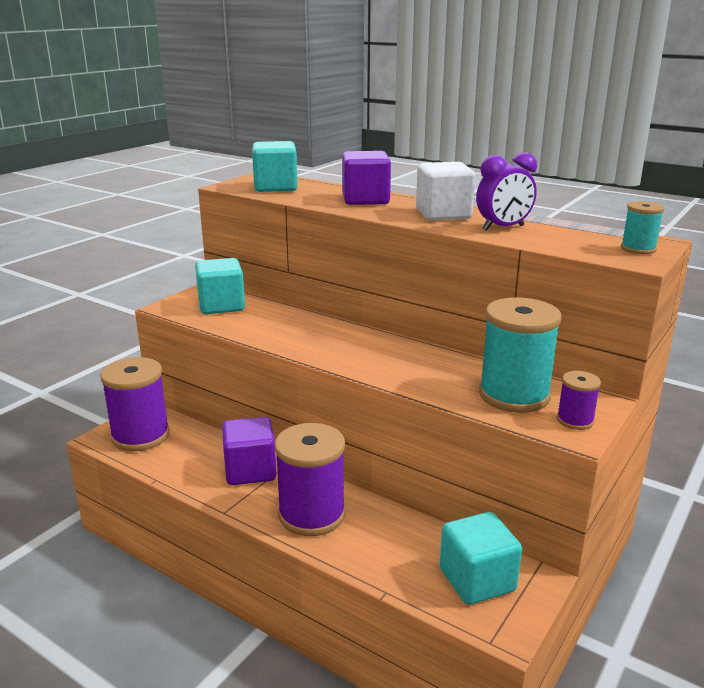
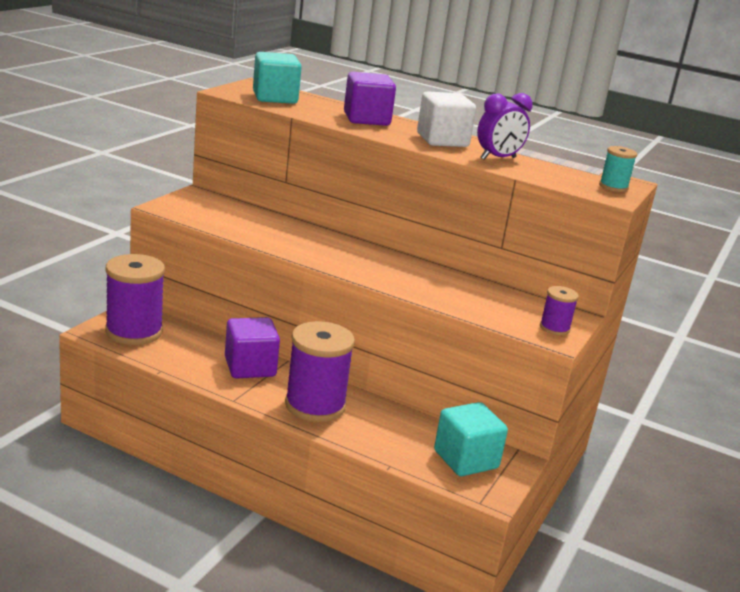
camera: 10 degrees left, 0 degrees up
turquoise cube [195,258,245,314] -> none
turquoise spool [479,297,562,413] -> none

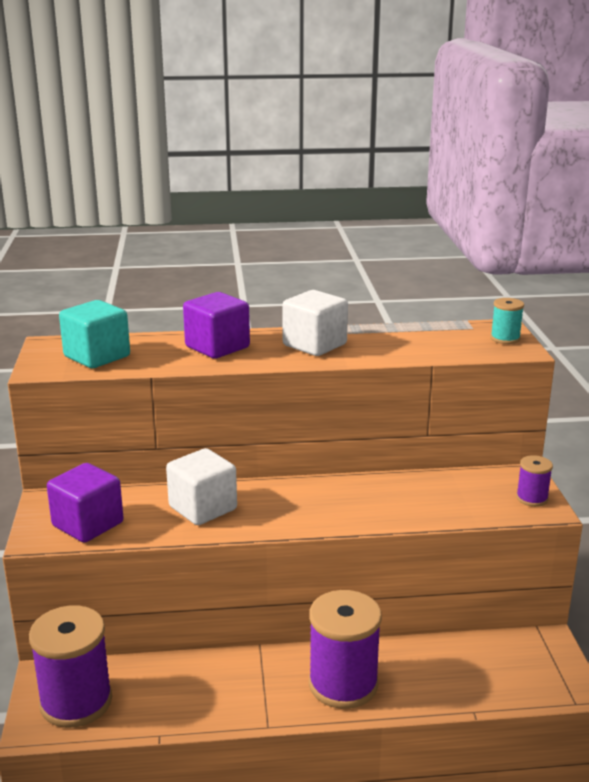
camera: 30 degrees left, 0 degrees up
purple cube [225,317,280,378] -> purple cube moved to [47,463,124,543]
turquoise cube [434,402,508,476] -> none
purple clock [477,93,533,160] -> none
none -> white cube [166,448,237,525]

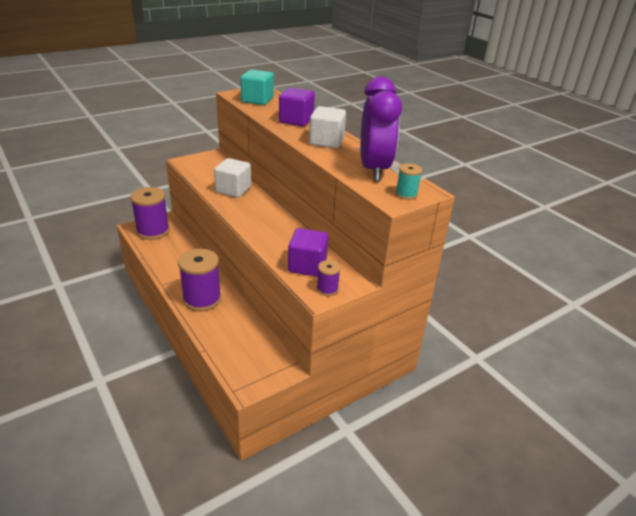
camera: 60 degrees right, 10 degrees up
purple cube [47,463,124,543] -> purple cube moved to [288,228,328,277]
none -> purple clock [361,77,402,181]

